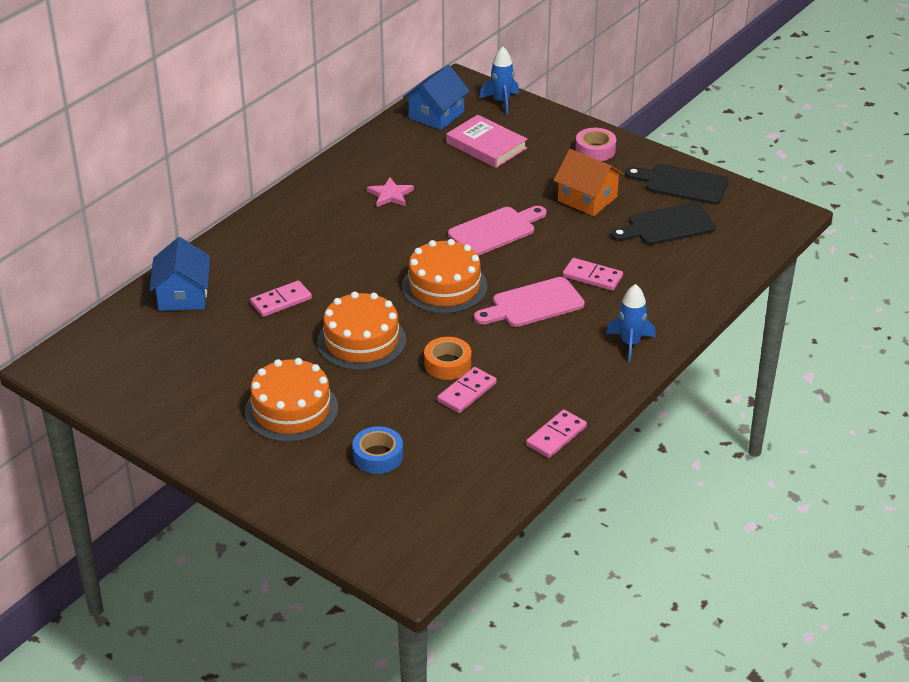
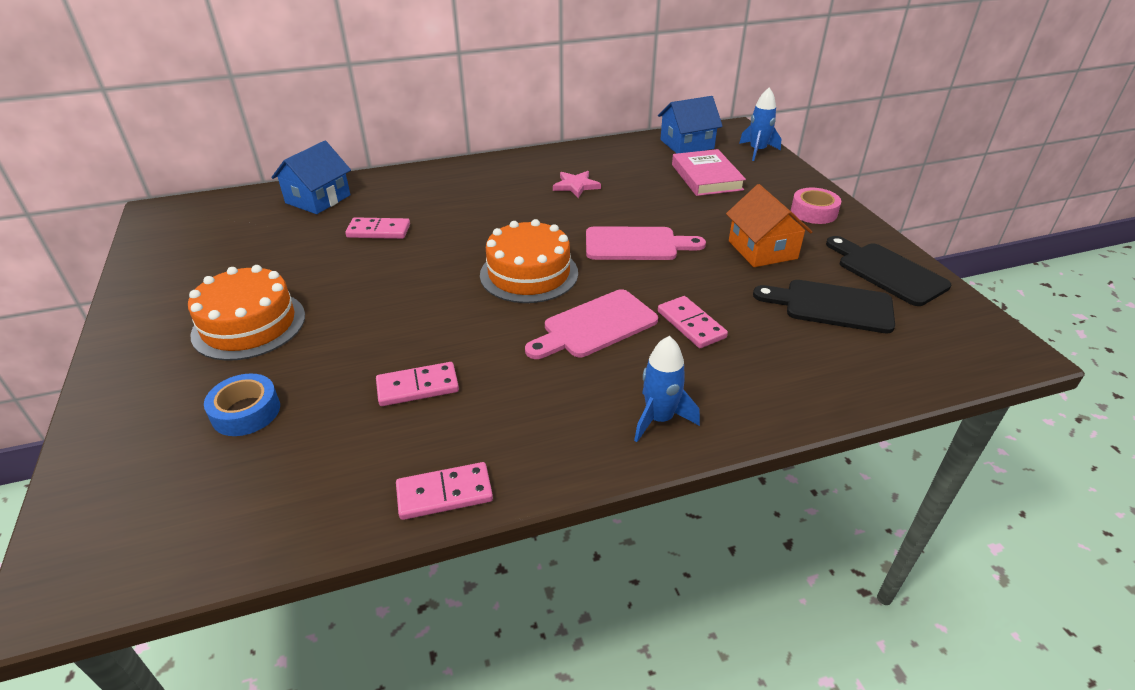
camera: 35 degrees right, 0 degrees up
orange cake [317,292,406,370] -> none
orange tape [424,337,471,380] -> none
pink cutting board [474,277,585,327] -> pink cutting board turned 45 degrees counterclockwise [525,289,658,359]

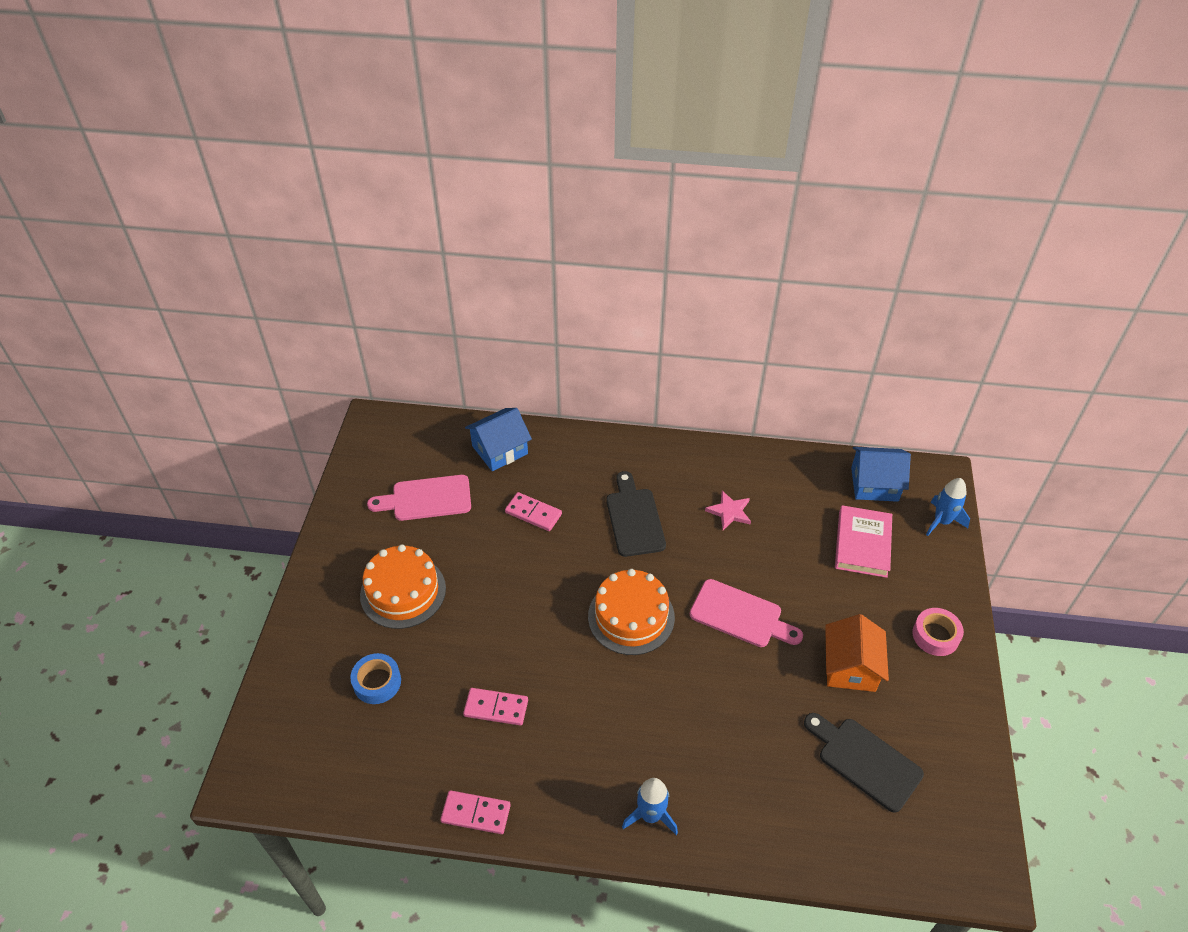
camera: 25 degrees right, 10 degrees up
pink cutting board [525,289,658,359] -> pink cutting board moved to [367,475,471,521]
pink domino [658,296,728,348] -> none
black cutting board [826,236,951,306] -> black cutting board moved to [606,471,666,557]

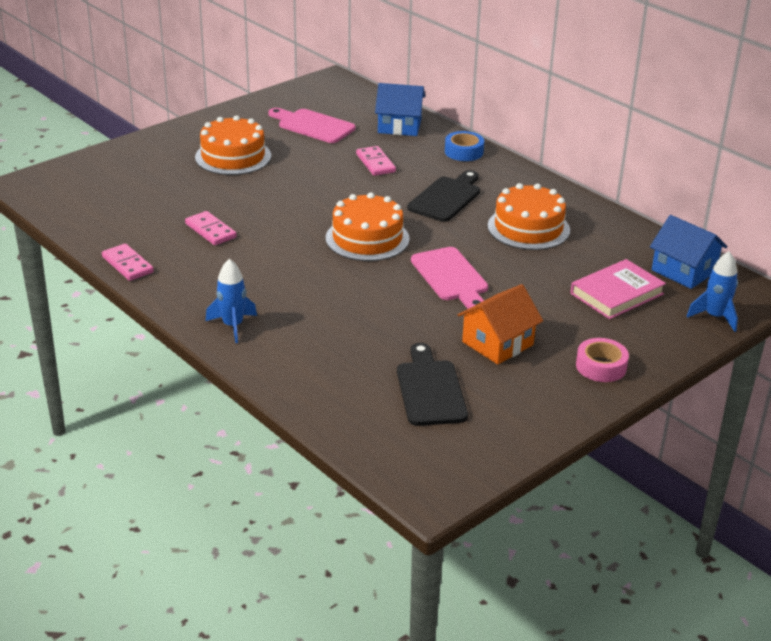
camera: 40 degrees right, 15 degrees down
blue tape [350,653,401,704] -> blue tape moved to [445,131,484,161]
pink star [705,491,751,530] -> orange cake [488,183,570,250]

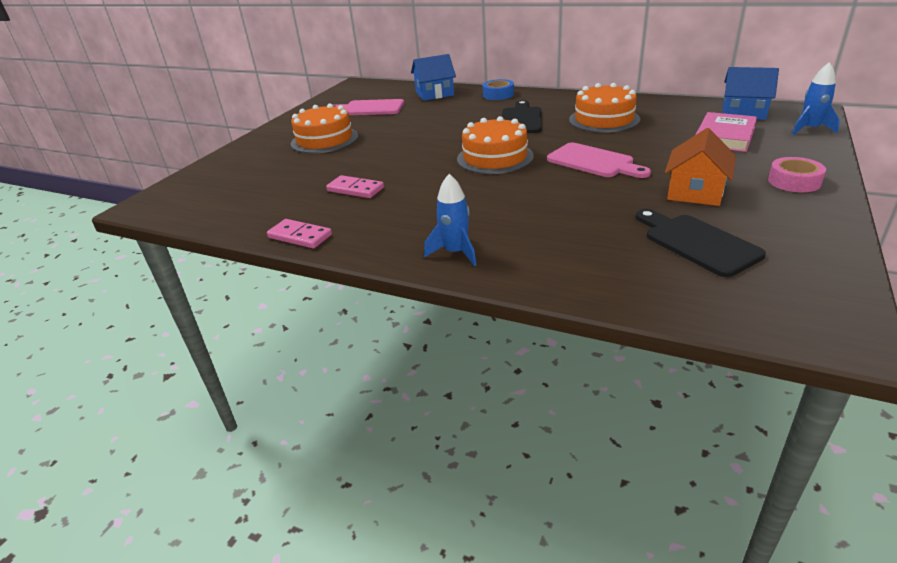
camera: 20 degrees left, 0 degrees up
pink domino [356,146,396,176] -> none

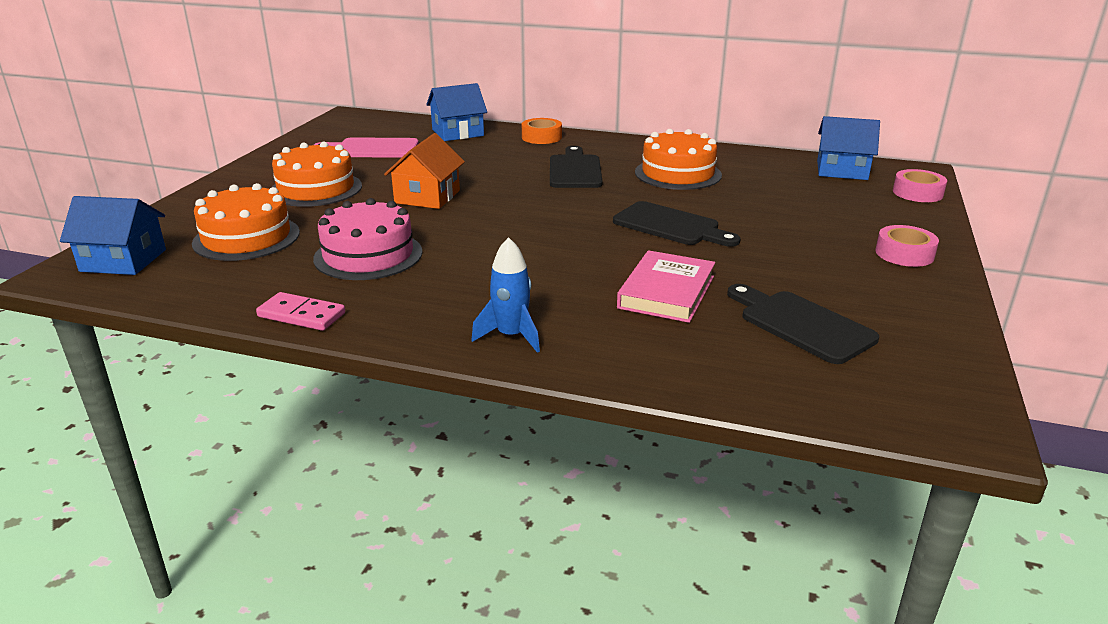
camera: 10 degrees left, 5 degrees down
pink domino [326,175,384,198] -> pink cake [313,198,423,280]
orange cake [457,116,533,174] -> orange cake moved to [192,183,300,261]
blue tape [483,79,514,100] -> orange tape [522,118,562,144]
pink cutting board [547,143,651,178] -> black cutting board [613,201,741,247]
orange house [665,128,736,206] -> orange house moved to [384,133,465,209]
pink book [696,112,757,152] -> pink book moved to [617,250,715,323]
blue rocket [792,62,840,135] -> pink tape [893,169,947,202]
none -> blue house [60,196,166,275]

